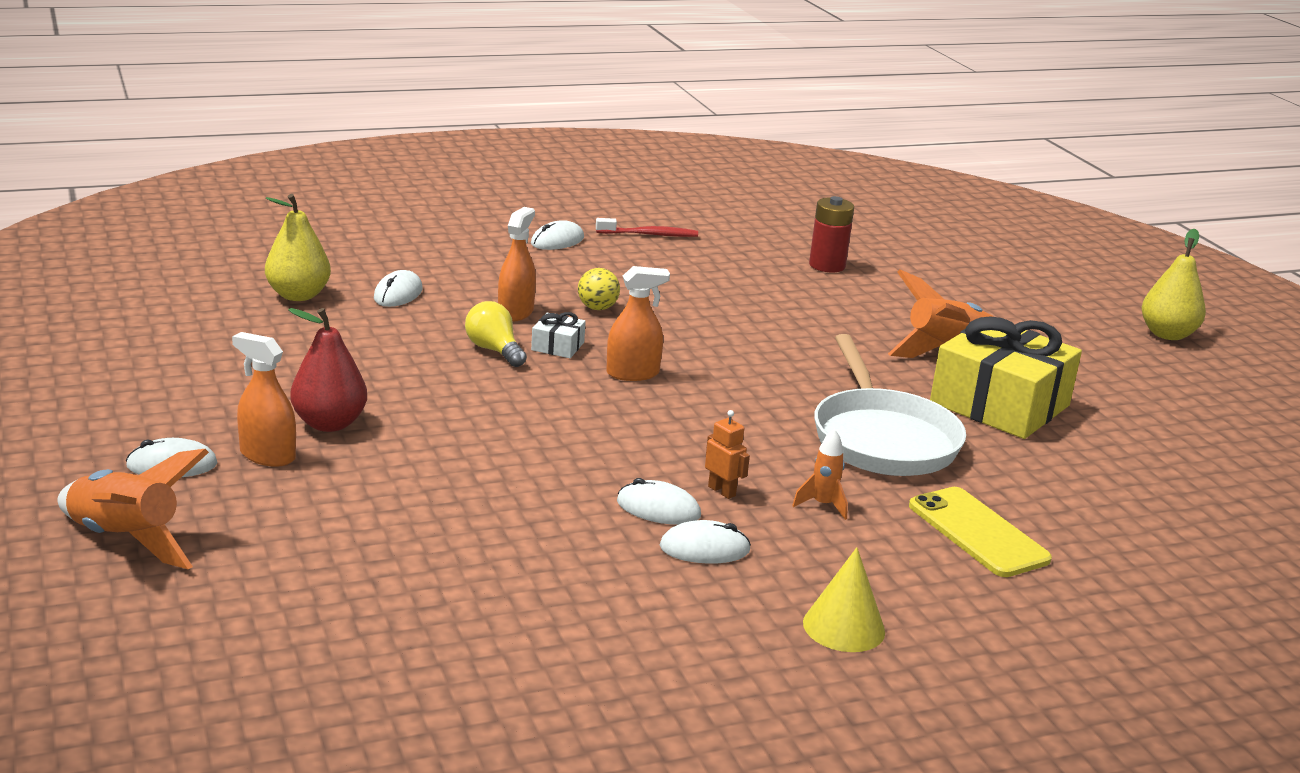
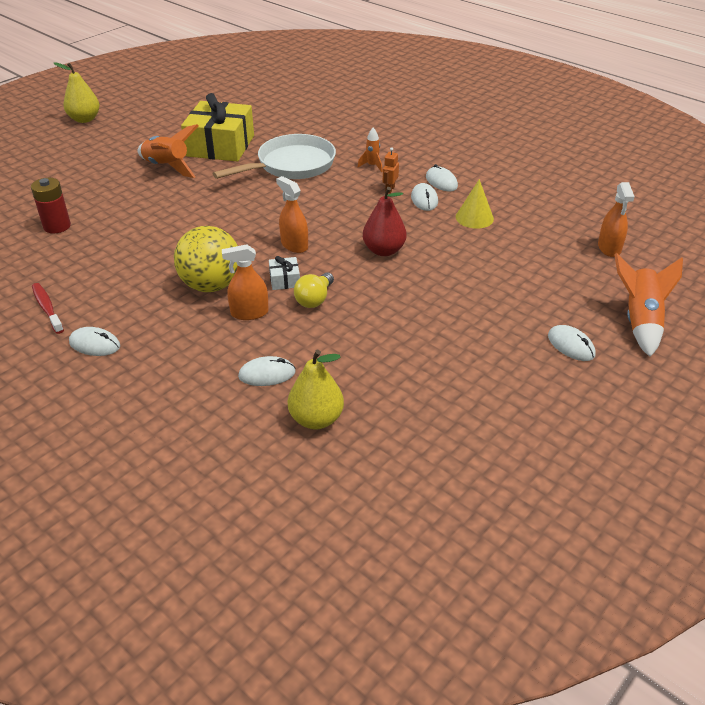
camera: 115 degrees left, 15 degrees up
orange spray bottle [232,332,296,467] -> orange spray bottle moved to [598,182,635,257]
red pear [288,308,367,432] -> red pear moved to [363,187,407,256]
yellow ball [578,268,620,310] -> yellow ball [174,226,238,292], size x2.10
yellow cone [803,547,885,652] -> yellow cone moved to [456,179,494,229]
yellow phone [909,487,1052,577] -> none

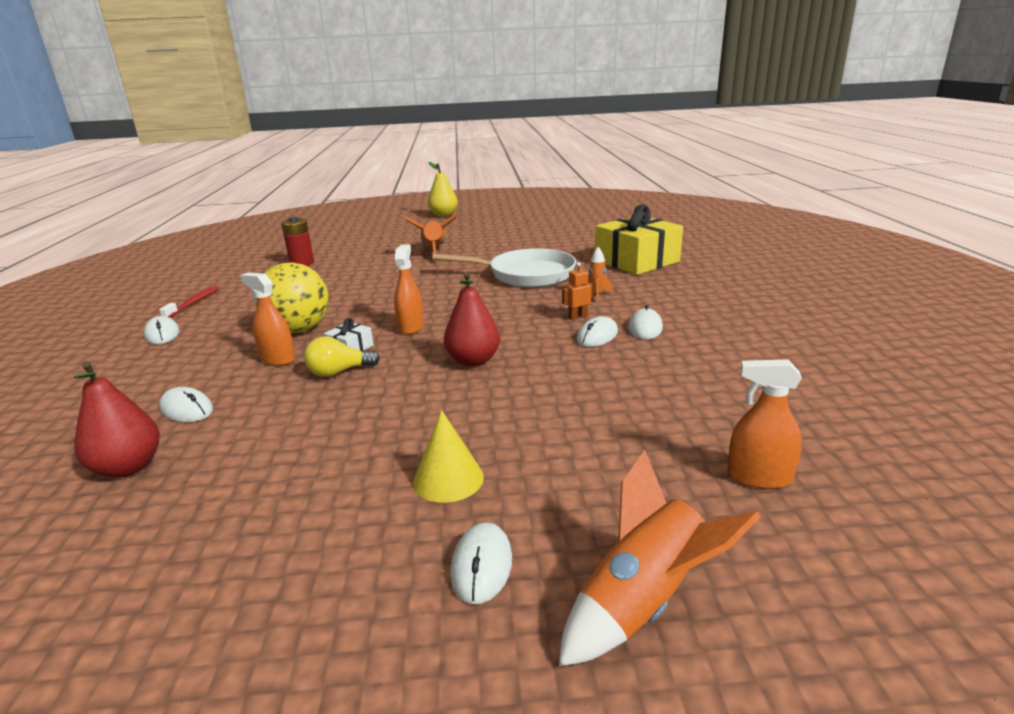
camera: 45 degrees right, 15 degrees down
yellow gift [181,93,254,161] -> yellow gift moved to [595,204,683,275]
yellow pear [288,350,344,429] -> red pear [74,361,160,478]
yellow cone [456,179,494,229] -> yellow cone moved to [413,410,484,503]
orange spray bottle [598,182,635,257] -> orange spray bottle turned 60 degrees clockwise [727,359,802,489]

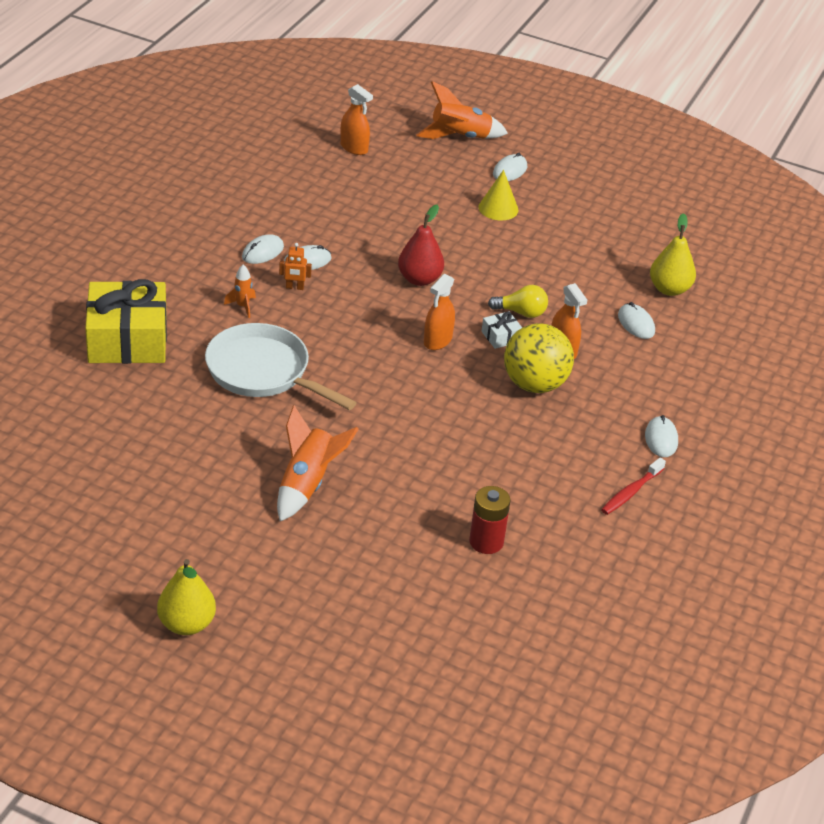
camera: 155 degrees left, 15 degrees up
red pear [74,361,160,478] -> yellow pear [650,213,696,296]

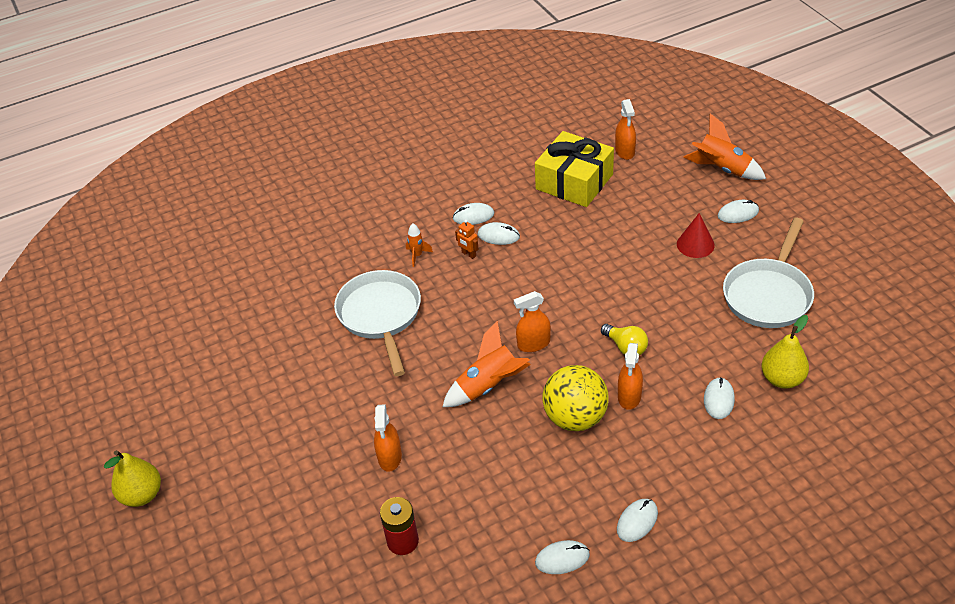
camera: 45 degrees right, 5 degrees up
yellow gift [85,279,167,364] -> yellow gift moved to [535,131,614,207]
orange rocket [277,406,359,521] -> orange rocket moved to [442,320,531,407]
red pear [398,205,444,286] -> none
yellow cone [478,170,519,220] -> red cone [677,213,715,258]
white gift [481,311,522,349] -> none
red toothbrush [601,458,666,515] -> white mouse [535,540,590,574]
none -> orange spray bottle [374,404,402,472]
none -> white pan [723,218,814,328]

